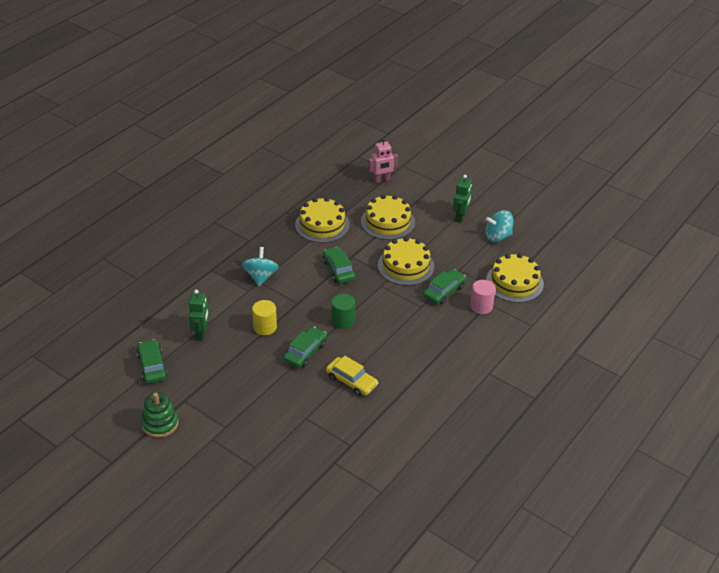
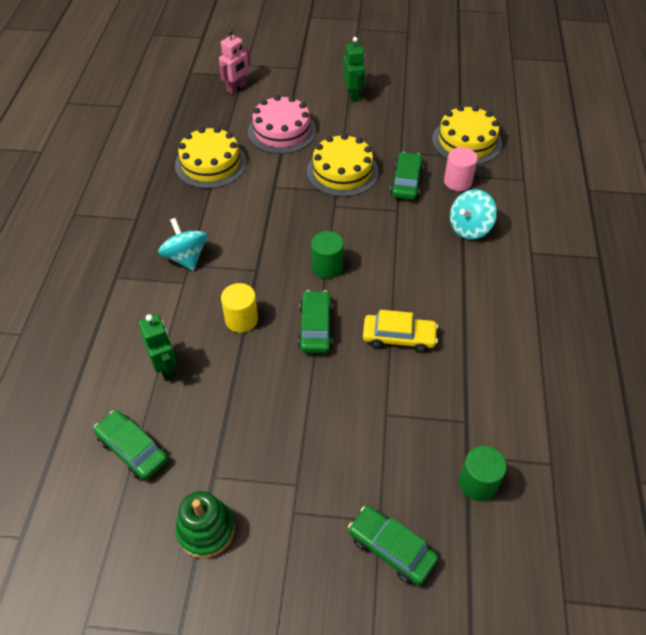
camera: 30 degrees left, 10 degrees up
green car [323,247,355,284] -> green car moved to [348,506,438,585]
yellow cake [361,195,415,240] -> pink cake [248,95,316,154]
turquoise spinning top [486,210,513,242] -> turquoise spinning top moved to [450,189,497,240]
none -> green cylinder [459,446,507,501]

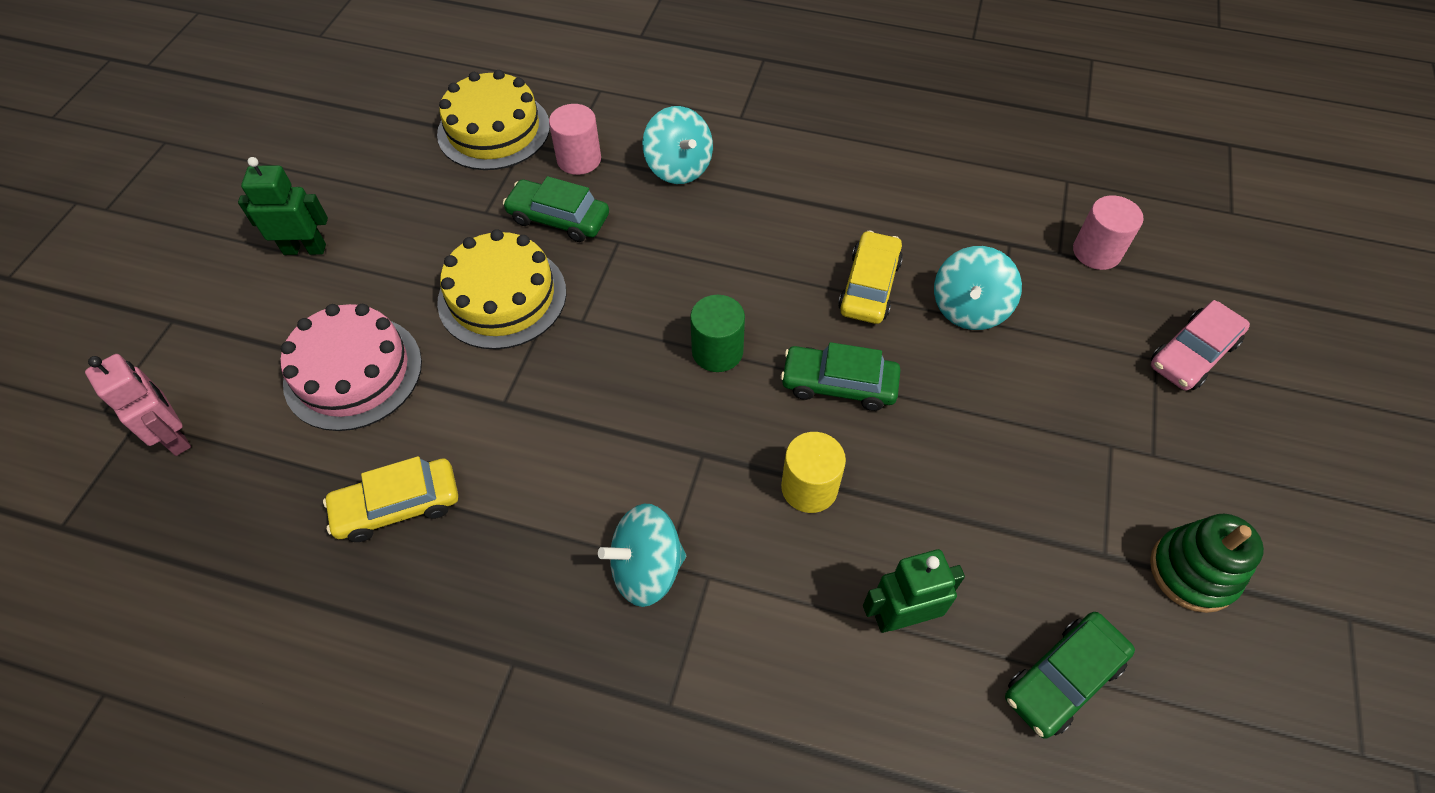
camera: 80 degrees left, 5 degrees up
yellow cake [175,127,246,189] -> yellow car [323,456,458,542]
green car [348,506,438,585] -> pink car [1151,300,1250,390]
green cylinder [459,446,507,501] -> pink cylinder [1073,195,1143,270]
none -> turquoise spinning top [934,246,1022,330]

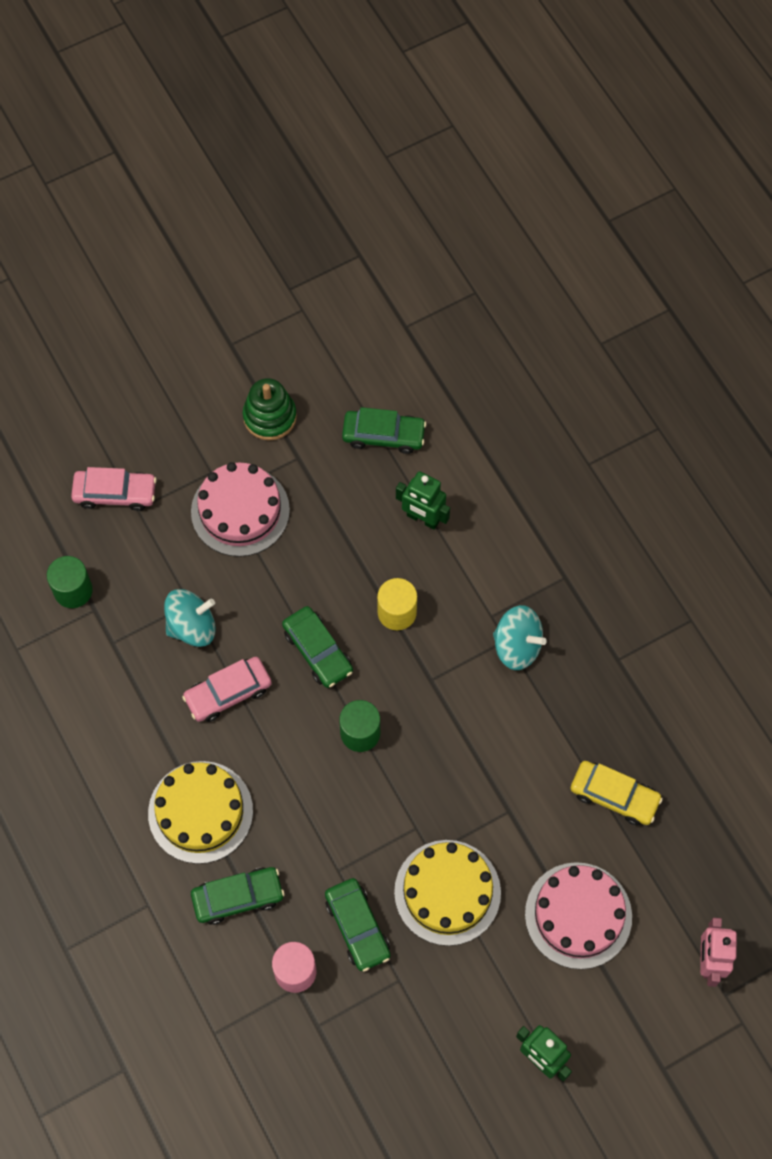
camera: 135 degrees left, 10 degrees up
yellow cake [437,70,550,170] -> yellow cake moved to [148,761,253,864]
turquoise spinning top [642,106,713,184] -> green car [191,867,285,925]
yellow car [838,230,903,324] -> pink car [182,657,272,722]
pink cylinder [1073,195,1143,270] -> green cylinder [47,556,93,608]
none -> pink cake [191,462,290,557]

